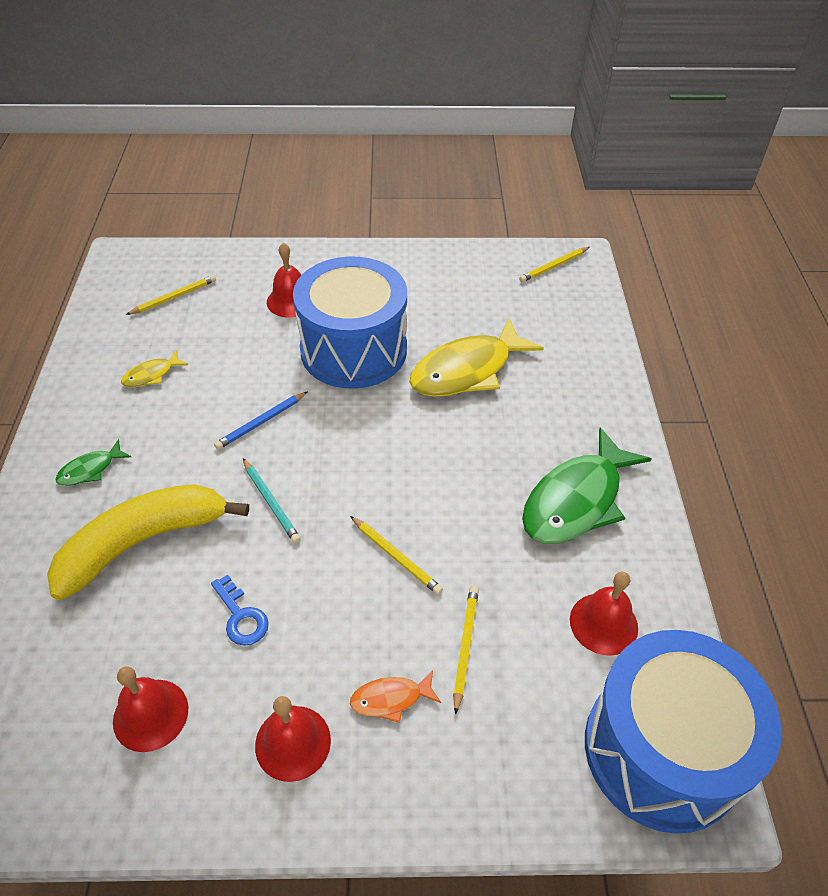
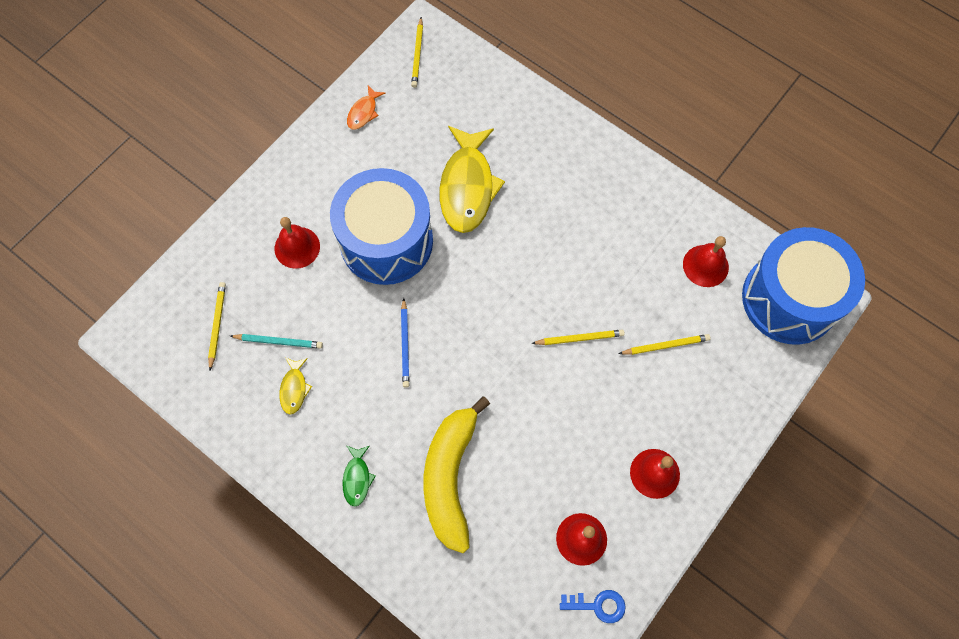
camera: 50 degrees left, 20 degrees up
blue key [211,575,269,646] -> blue key moved to [560,590,626,623]
turquoise pencil [243,458,301,544] -> turquoise pencil moved to [230,334,323,349]
orange fish [350,671,441,723] -> orange fish moved to [347,86,385,130]
yellow pencil [453,586,479,715] -> yellow pencil turned 120 degrees clockwise [618,334,710,355]
green fish [522,428,651,544] -> none

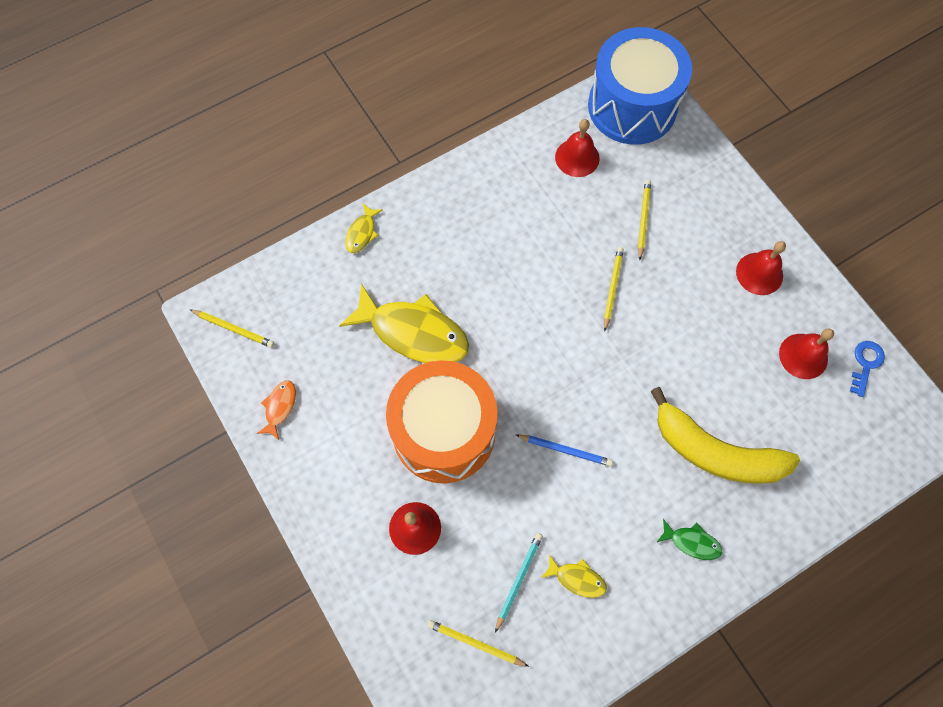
camera: 70 degrees left, 0 degrees up
blue drum [330,168,433,285] -> orange drum [386,360,497,483]
orange fish [347,86,385,130] -> orange fish turned 120 degrees counterclockwise [257,380,296,440]
none -> yellow fish [345,203,383,253]

